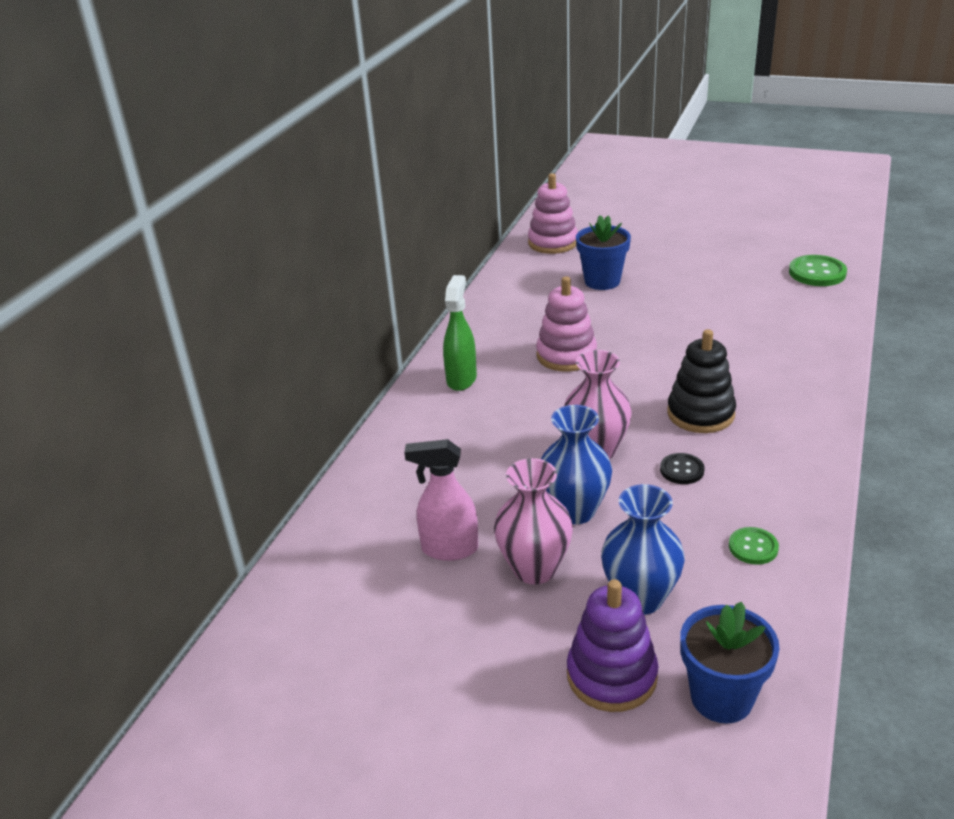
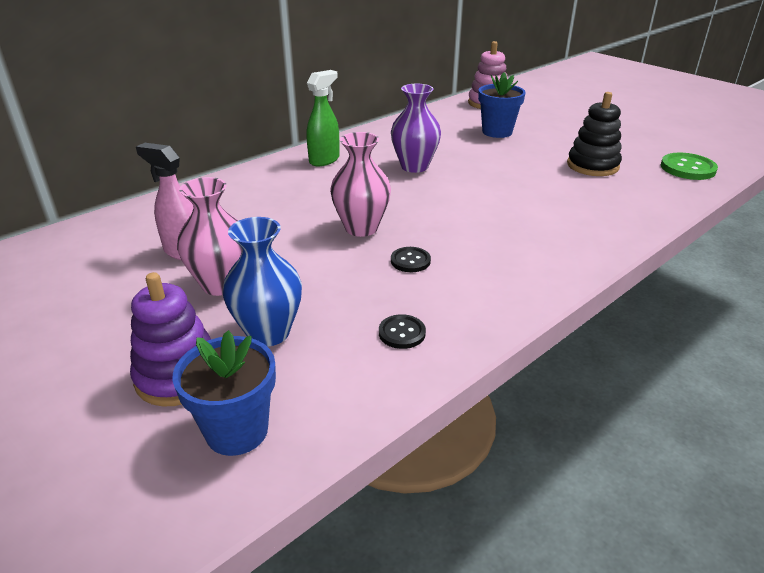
camera: 25 degrees right, 0 degrees up
pink stacking toy [536,276,597,372] -> purple vase [391,84,441,173]
blue vase [541,405,612,524] -> none
black stacking toy [667,329,736,433] -> black stacking toy moved to [567,92,622,176]
green button [729,527,779,565] -> black button [379,314,426,349]

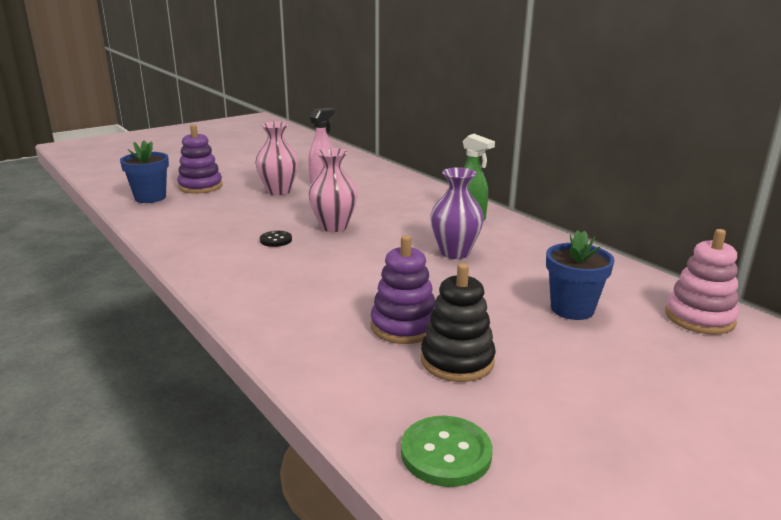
camera: 95 degrees right, 10 degrees down
blue vase [222,217,302,346] -> none
black button [379,314,426,349] -> none
none -> purple stacking toy [370,235,435,344]

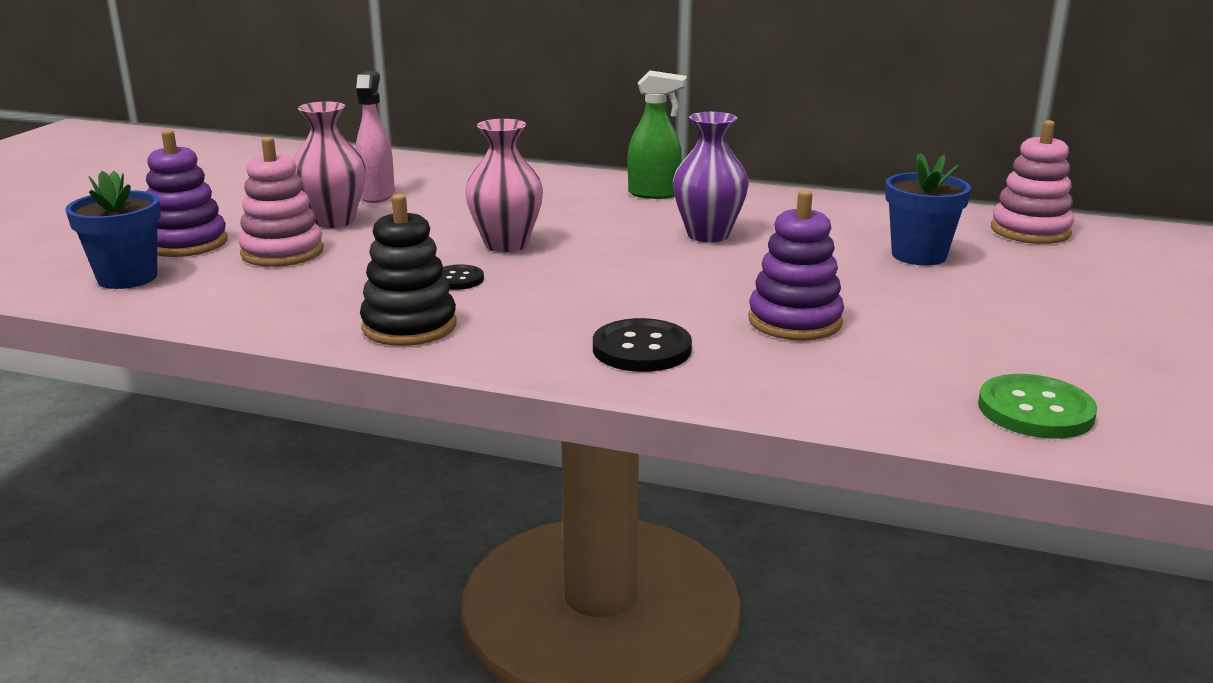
camera: 35 degrees left, 0 degrees up
black stacking toy [421,263,496,382] -> black stacking toy moved to [360,194,457,346]
none -> pink stacking toy [238,137,324,267]
none -> black button [593,318,692,372]

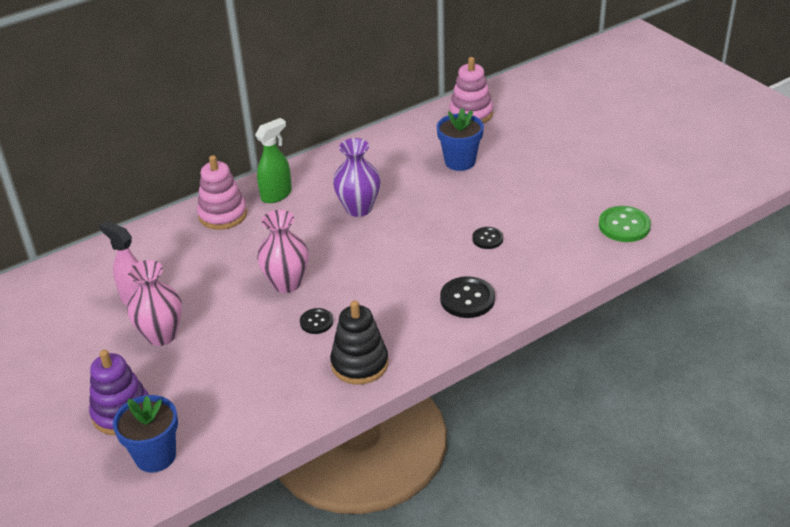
camera: 50 degrees left, 15 degrees up
pink stacking toy [238,137,324,267] -> pink stacking toy moved to [197,155,247,230]
purple stacking toy [749,190,844,340] -> black button [472,227,503,249]

